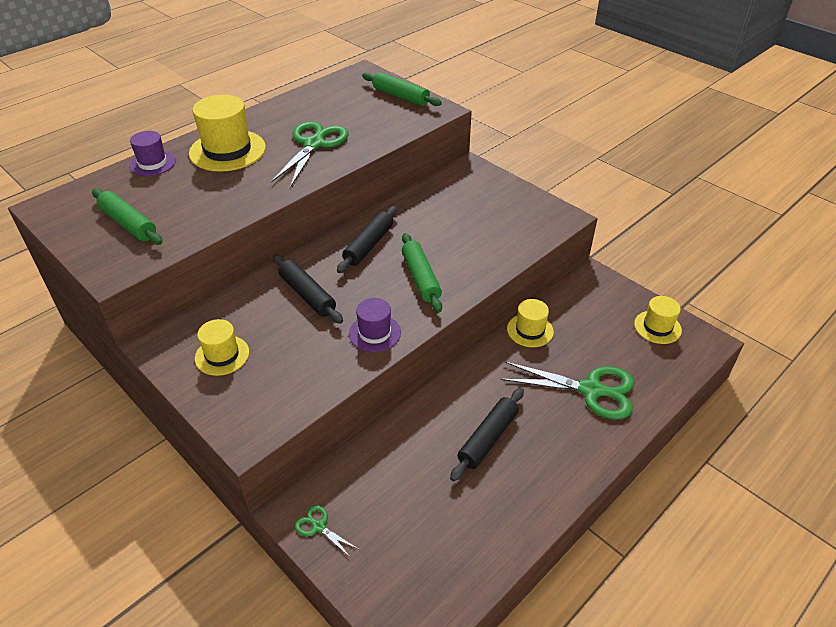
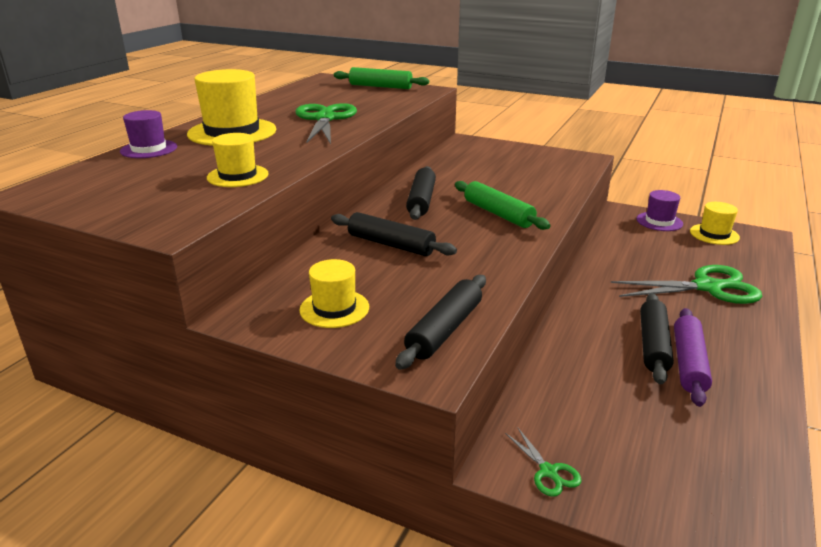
camera: 20 degrees left, 15 degrees down
green rolling pin [92,189,163,245] -> none
green scissors [295,505,358,558] -> green scissors turned 135 degrees counterclockwise [505,427,581,497]
purple hat [349,298,401,352] -> purple hat moved to [637,190,683,231]
yellow hat [507,299,554,347] -> yellow hat moved to [207,133,269,187]
none -> black rolling pin [395,275,486,370]
none -> purple rolling pin [674,308,712,407]

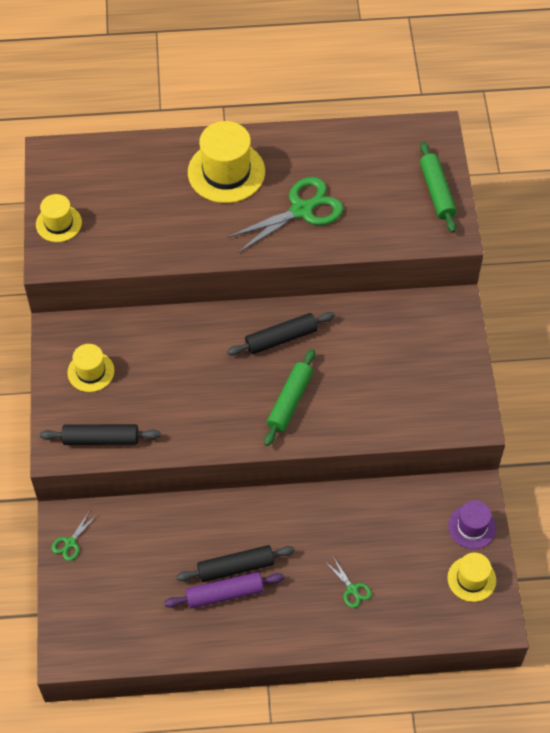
camera: 60 degrees right, 30 degrees up
purple hat [120,110,177,158] -> none
yellow hat [207,133,269,187] -> yellow hat moved to [36,194,82,242]
black rolling pin [331,212,457,256] -> none
green scissors [611,265,763,304] -> green scissors [327,558,372,608], size x0.45

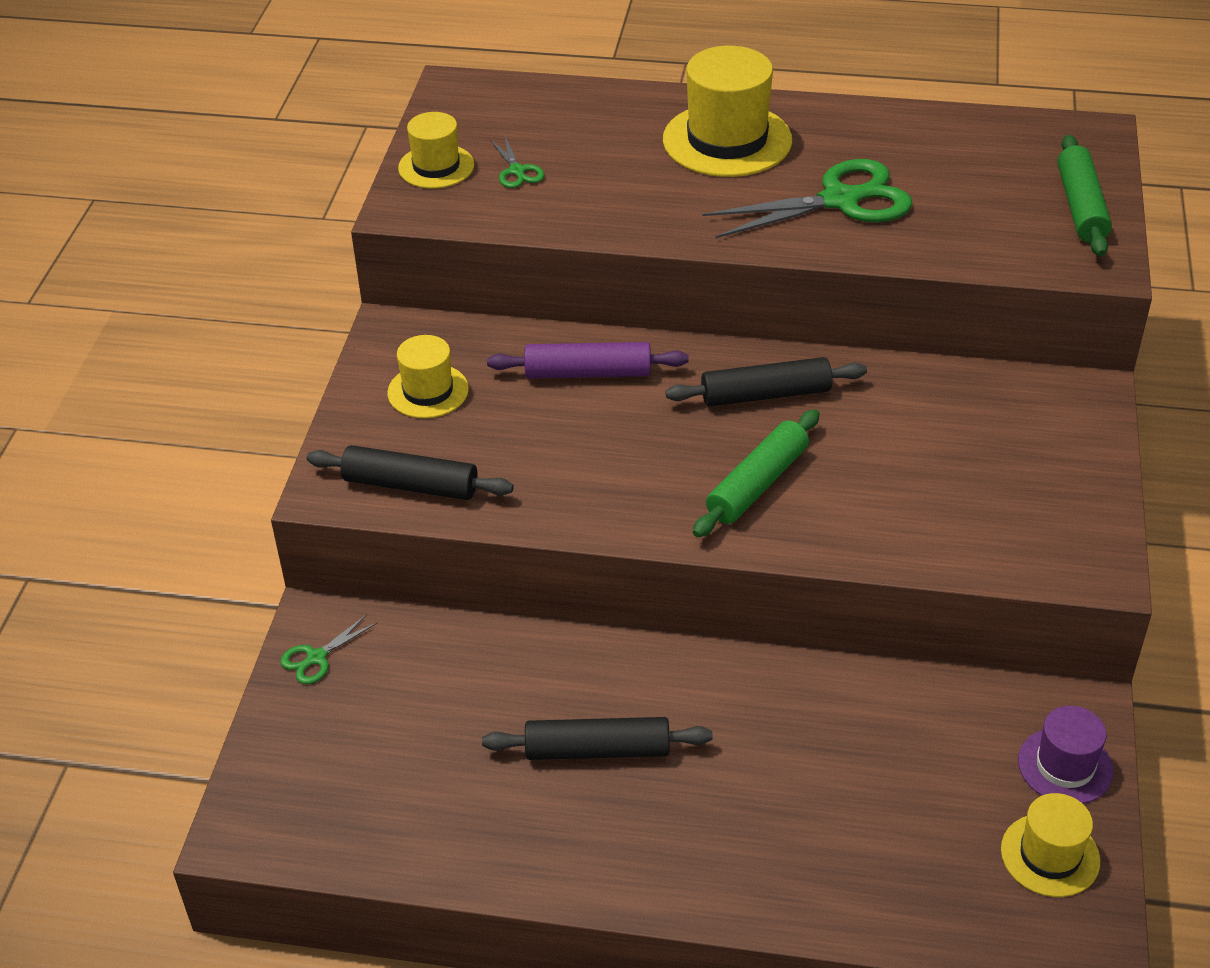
camera: 15 degrees right, 15 degrees down
purple rolling pin [164,572,284,609] -> purple rolling pin moved to [487,342,689,379]
green scissors [327,558,372,608] -> green scissors moved to [490,137,544,188]

